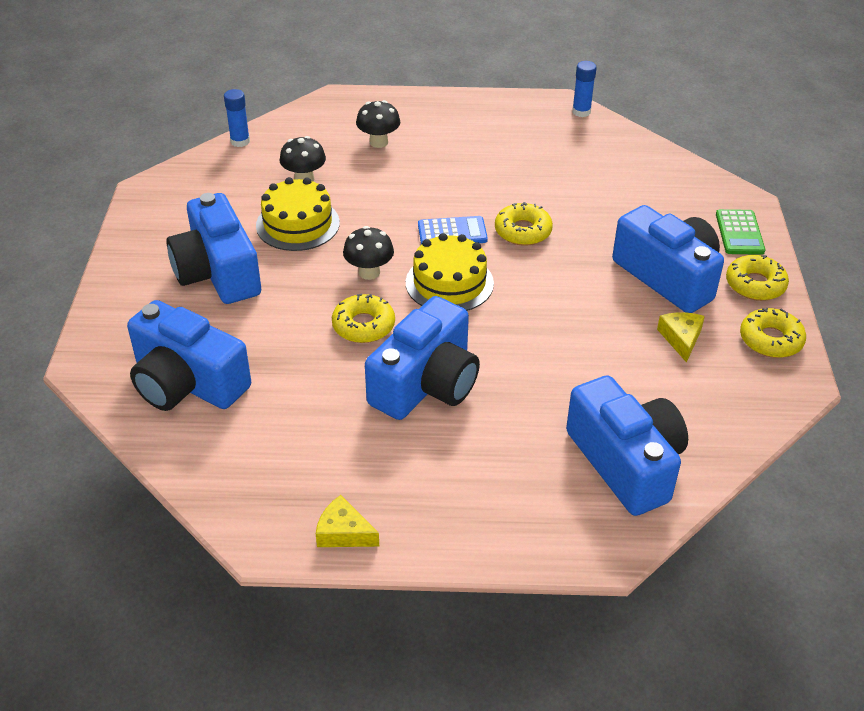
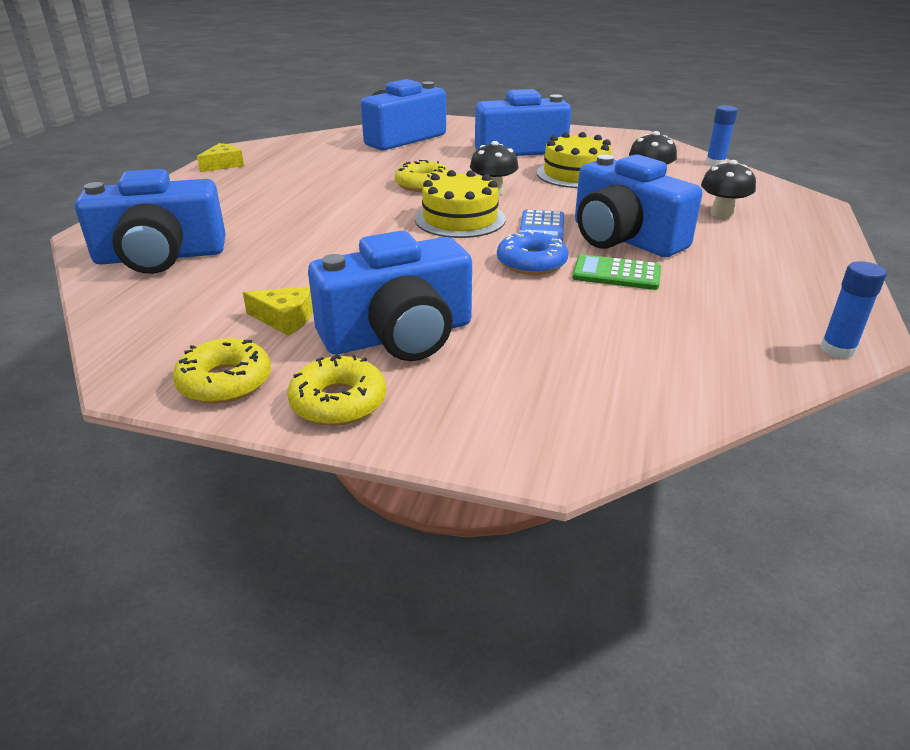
camera: 105 degrees right, 10 degrees down
blue camera [365,296,480,420] -> blue camera moved to [575,154,703,257]
yellow donut [495,202,553,246] -> blue donut [497,230,568,275]
green calculator [716,209,765,255] -> green calculator moved to [572,254,661,290]

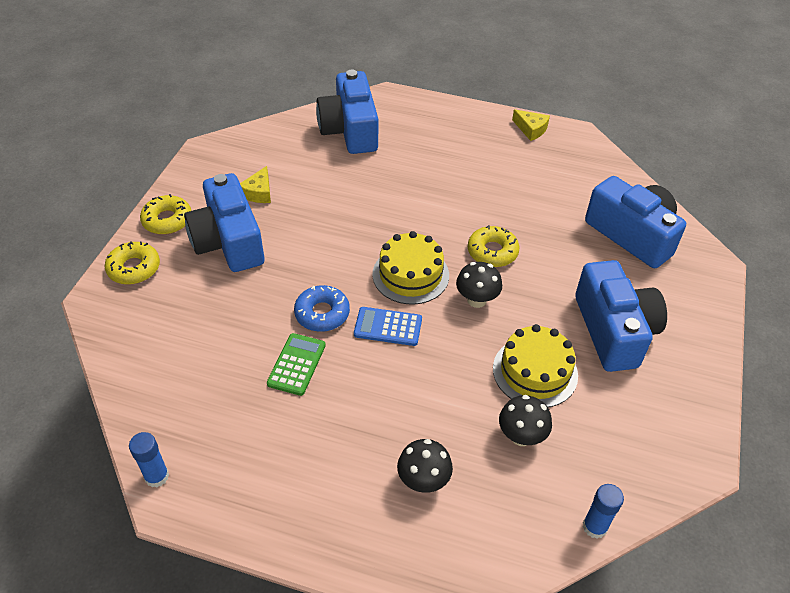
camera: 90 degrees right, 15 degrees up
yellow donut [173,338,271,404] -> yellow donut moved to [105,241,160,285]
blue camera [575,154,703,257] -> none

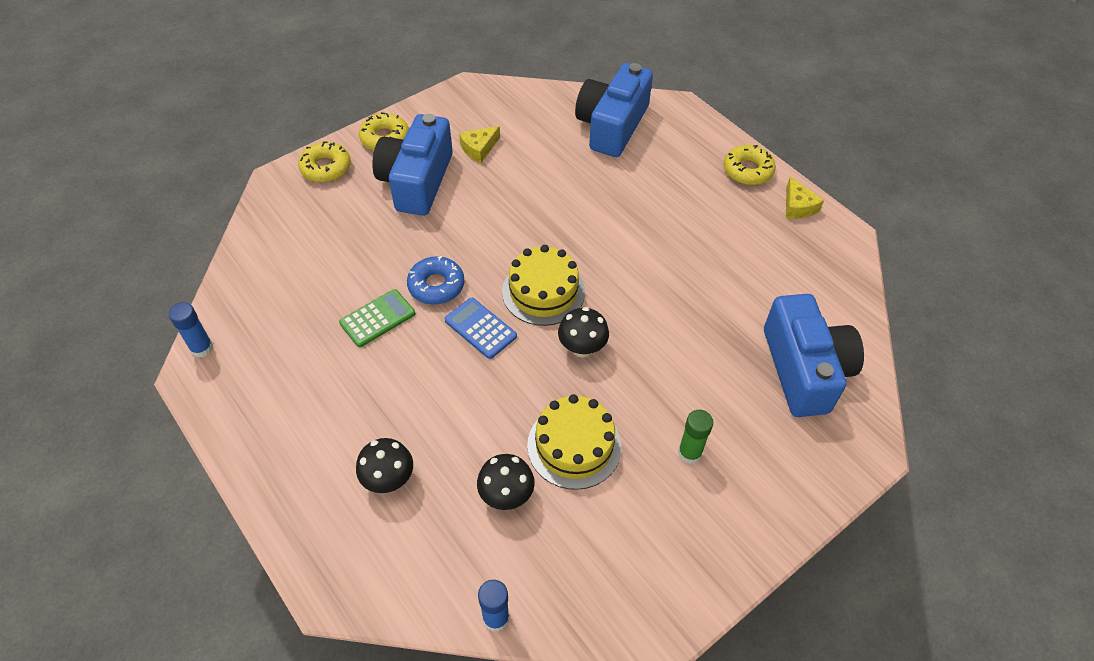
camera: 35 degrees right, 5 degrees up
yellow donut [468,225,519,267] -> yellow donut moved to [724,145,776,185]
blue camera [575,260,667,372] -> green glue stick [678,410,713,464]

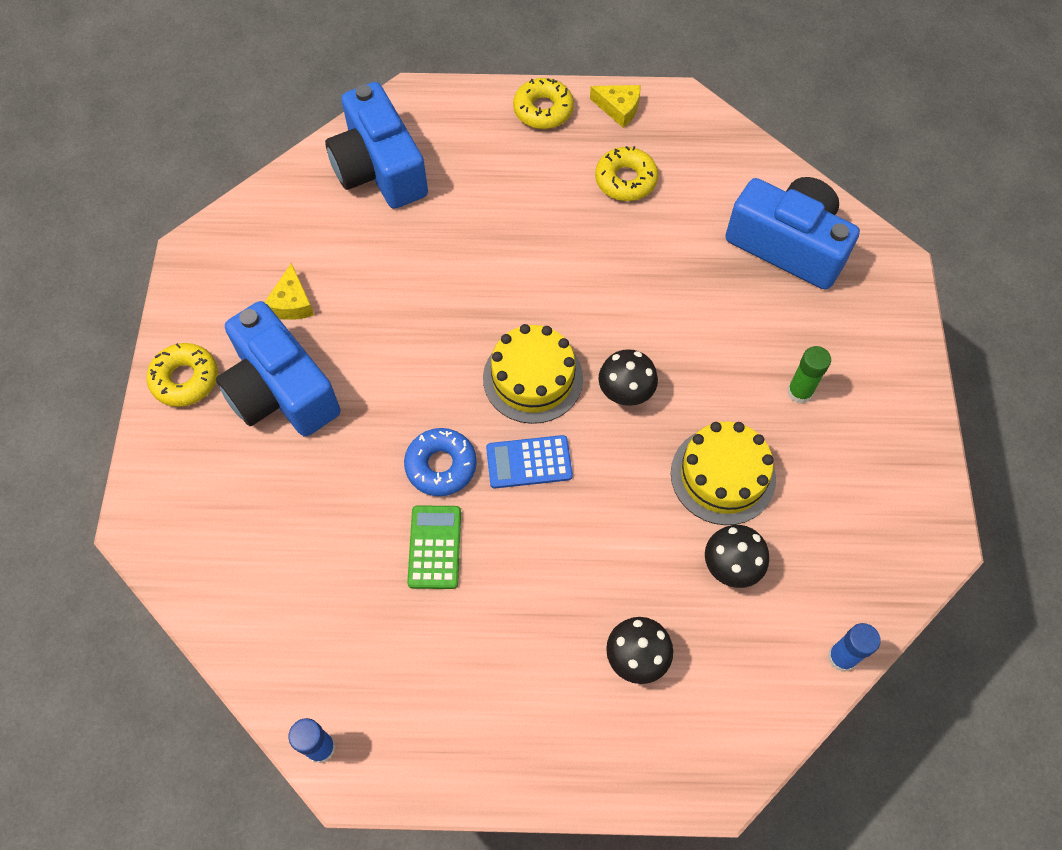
camera: 50 degrees left, 10 degrees up
yellow donut [298,141,351,182] -> yellow donut moved to [595,146,658,201]

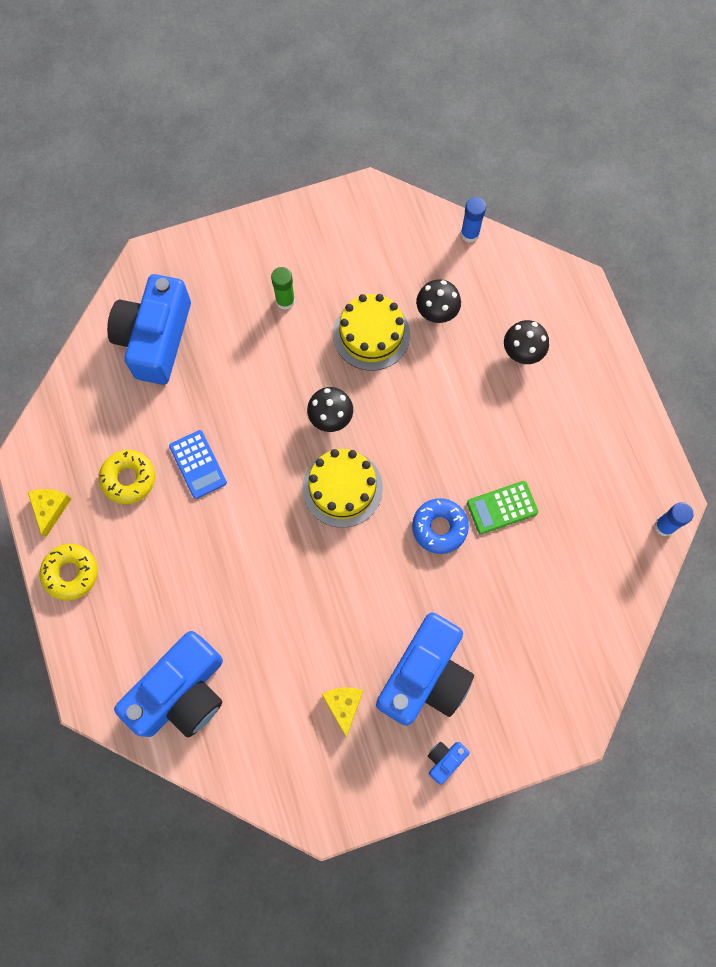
camera: 110 degrees left, 10 degrees up
yellow donut [147,343,218,407] -> blue camera [428,742,470,785]
yellow cheese [264,263,314,320] -> yellow cheese turned 75 degrees counterclockwise [322,687,363,738]
blue calculator [486,435,573,489] -> blue calculator moved to [169,430,227,499]

